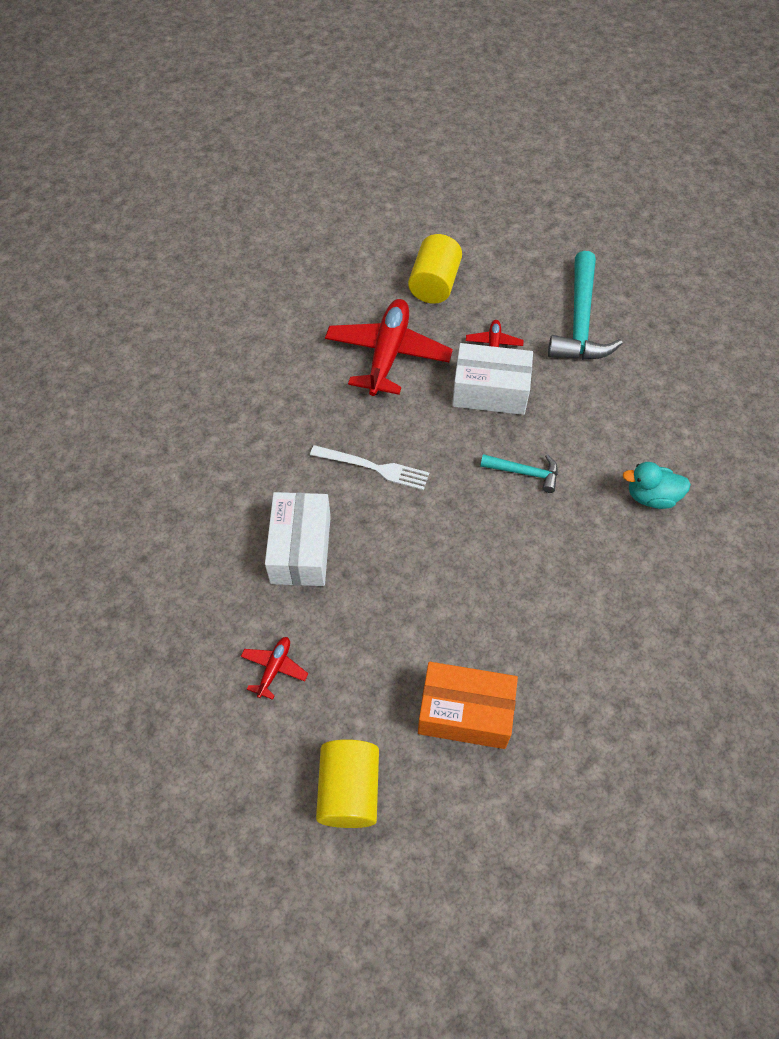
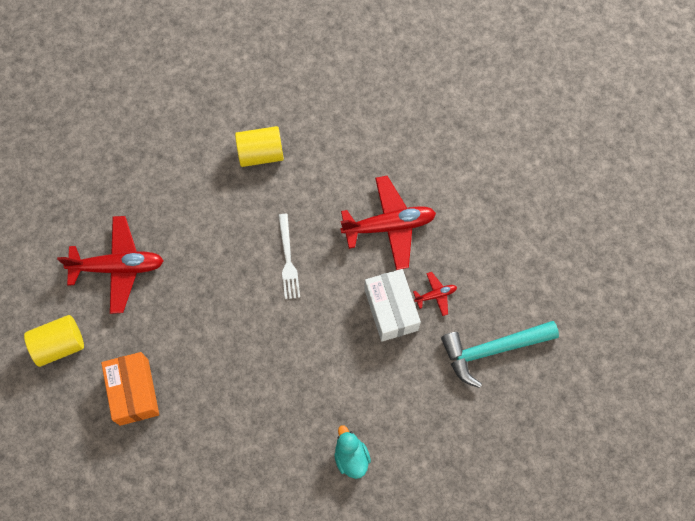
camera: 65 degrees right, 10 degrees up
red plane [241,637,308,700] -> red plane [57,216,164,314], size x2.19
white box [265,492,331,586] -> none
yellow cylinder [408,234,462,304] -> yellow cylinder moved to [235,126,284,167]
turquoise hammer [480,454,558,493] -> none

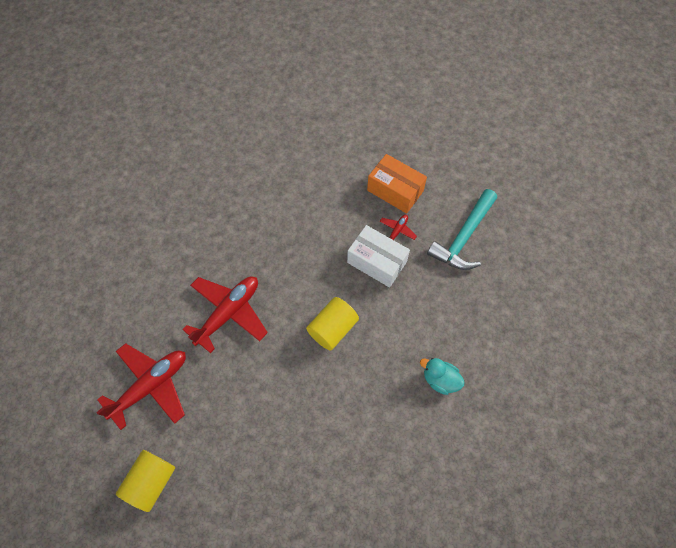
camera: 40 degrees left, 5 degrees down
orange box [101,352,159,426] -> orange box moved to [367,154,427,214]
yellow cylinder [235,126,284,167] -> yellow cylinder moved to [306,297,359,351]
white fork [278,214,300,299] -> none
red plane [340,176,436,270] -> red plane moved to [182,277,268,353]

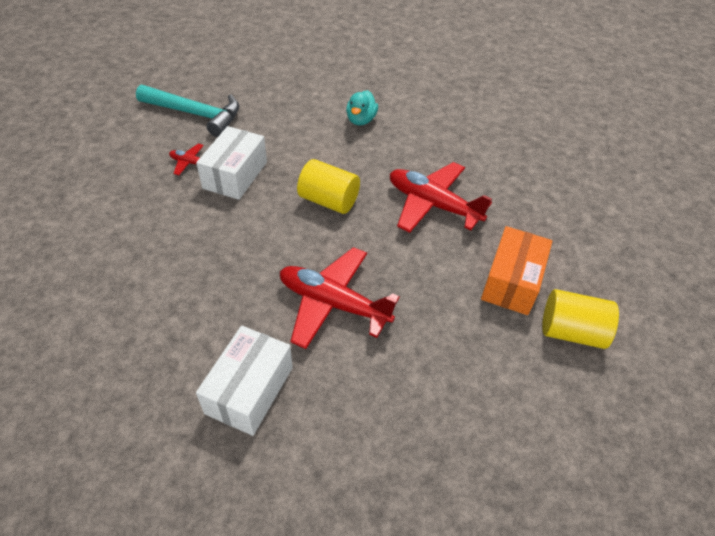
camera: 105 degrees left, 15 degrees down
red plane [96,343,186,430] -> red plane moved to [390,162,492,233]
orange box [367,154,427,214] -> orange box moved to [481,226,552,315]
none -> white box [196,326,293,436]

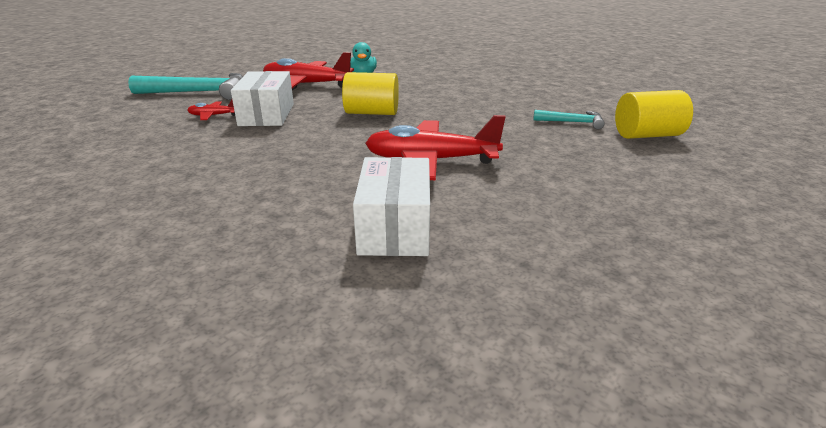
camera: 20 degrees left, 20 degrees down
red plane [390,162,492,233] -> red plane moved to [263,52,354,90]
orange box [481,226,552,315] -> turquoise hammer [533,110,605,129]

